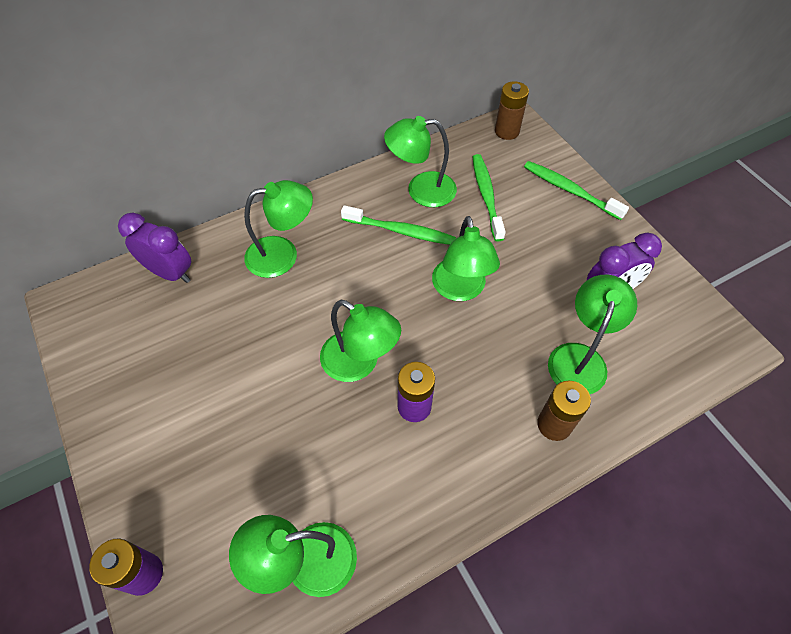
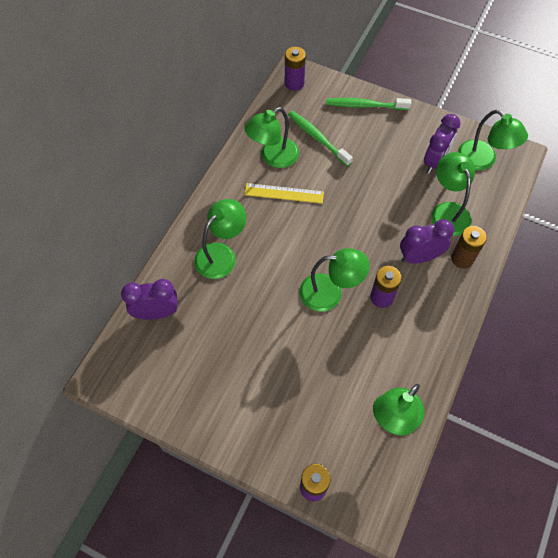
camera: 35 degrees left, 5 degrees up
green toothbrush [341,205,456,245] -> yellow ruler [244,183,324,204]
green lamp [432,216,500,301] -> green lamp moved to [458,110,528,170]
brown battery [495,81,529,140] -> purple battery [285,47,306,91]
none -> purple clock [400,219,454,264]

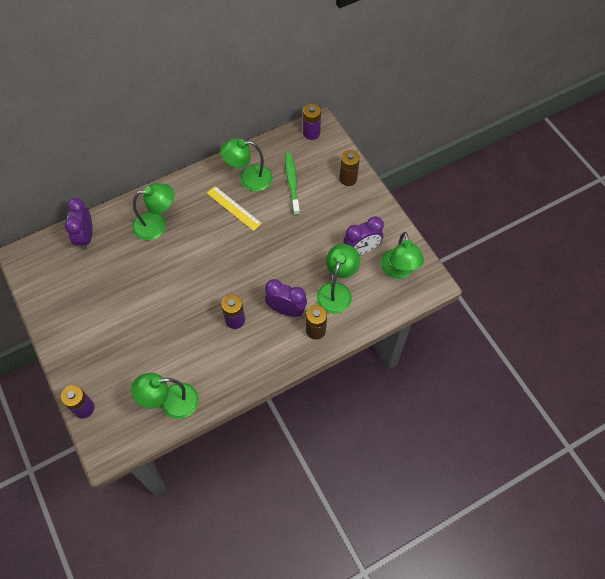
camera: 35 degrees right, 0 degrees up
purple clock [121,279,178,320] -> purple clock turned 120 degrees counterclockwise [65,198,92,250]
green lamp [299,248,370,312] -> none
green toothbrush [326,98,411,110] -> brown battery [339,150,360,186]

